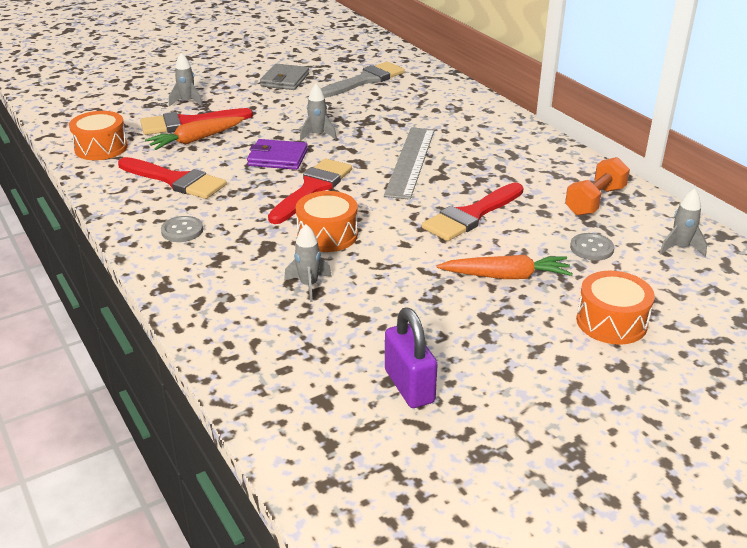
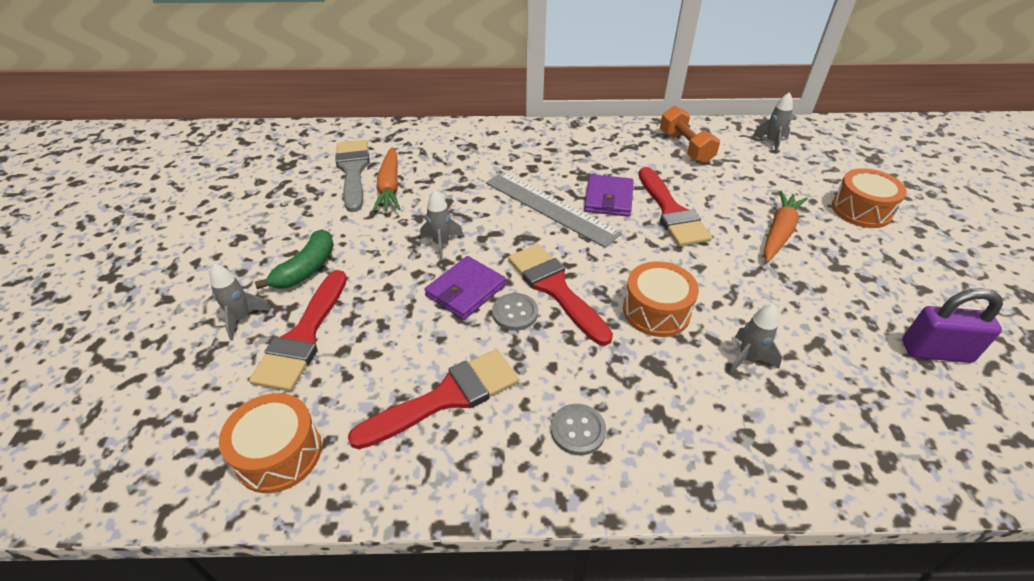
camera: 60 degrees left, 10 degrees up
orange carrot [145,116,245,150] -> orange carrot moved to [372,147,400,212]
grey wallet [260,63,309,90] -> none
grey button [570,233,614,261] -> grey button moved to [492,293,538,331]
none -> green banana [255,229,334,289]
none -> purple wallet [584,174,634,217]

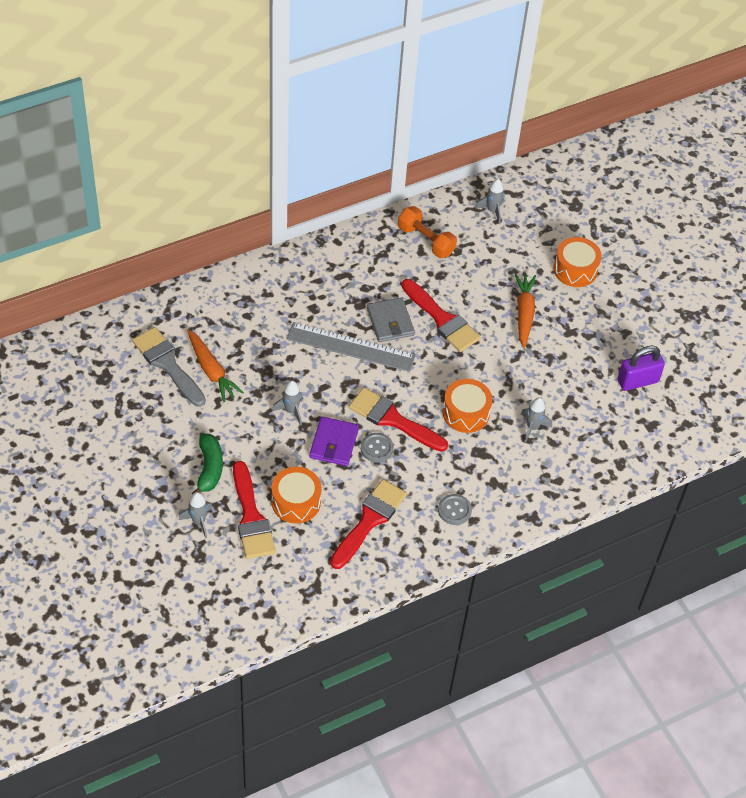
camera: 30 degrees left, 10 degrees up
orange drum [219,393,322,493] -> orange drum moved to [272,467,322,523]
purple wallet [584,174,634,217] -> grey wallet [367,297,415,342]

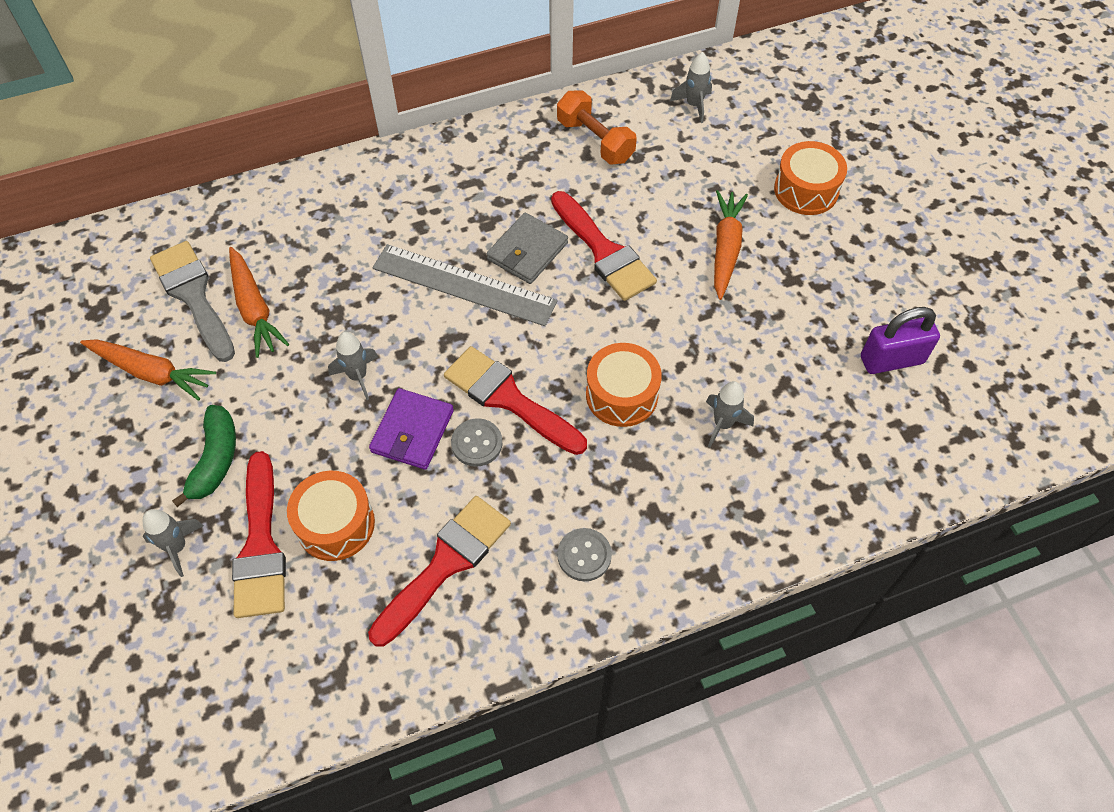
camera: 10 degrees right, 5 degrees up
grey wallet [367,297,415,342] -> grey wallet turned 45 degrees clockwise [487,213,568,284]
none -> orange carrot [80,339,216,401]

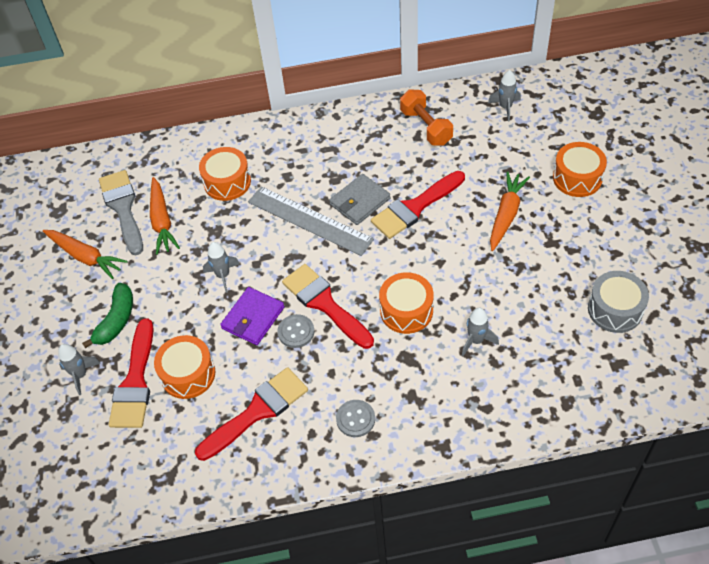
camera: 15 degrees right, 5 degrees down
red brush [551,191,657,301] -> red brush turned 75 degrees clockwise [371,171,465,239]
purple padlock [861,307,940,374] -> grey drum [588,271,649,333]
none -> orange drum [199,147,251,201]

